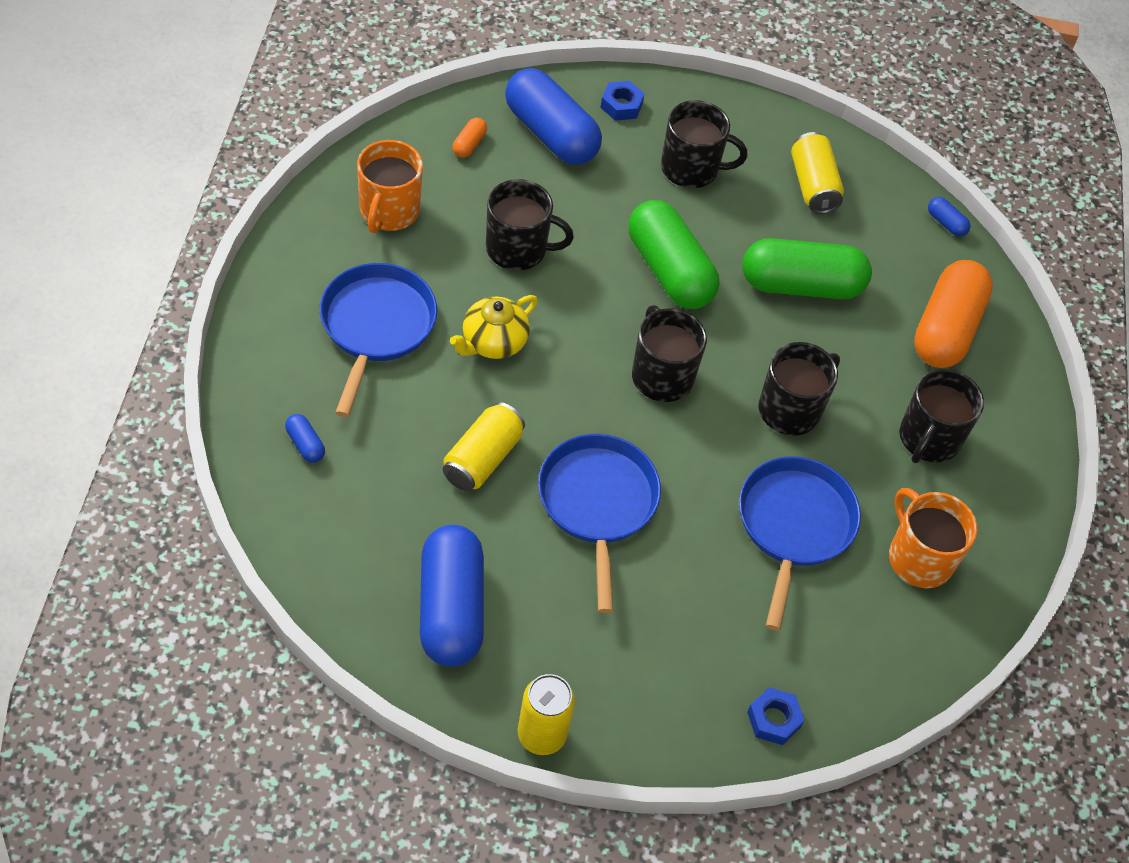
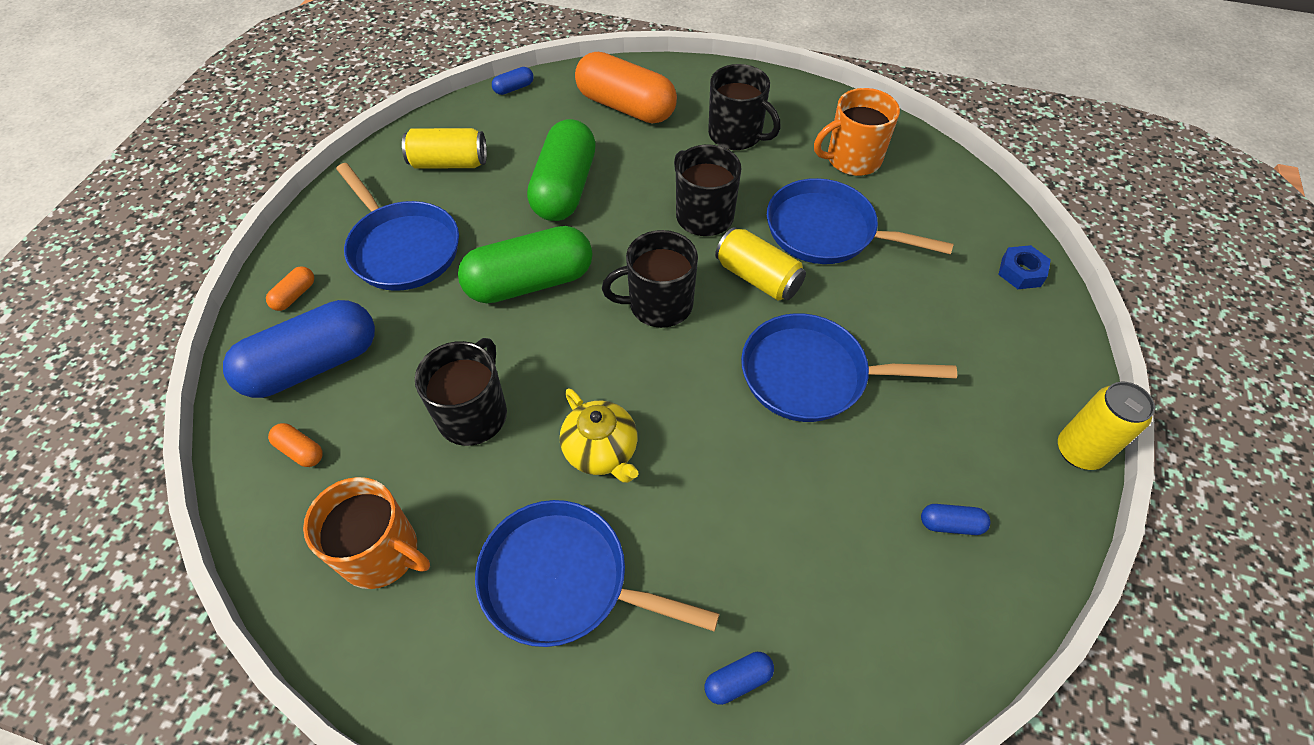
camera: 75 degrees left, 0 degrees up
blue capsule [420,525,484,667] -> blue capsule [921,504,991,535], size x0.41
yellow can [443,402,525,491] -> yellow can moved to [715,227,806,301]
blue nut [600,81,645,121] -> orange capsule [266,266,314,311]
black mug [661,100,747,188] -> blue pan [336,163,459,291]

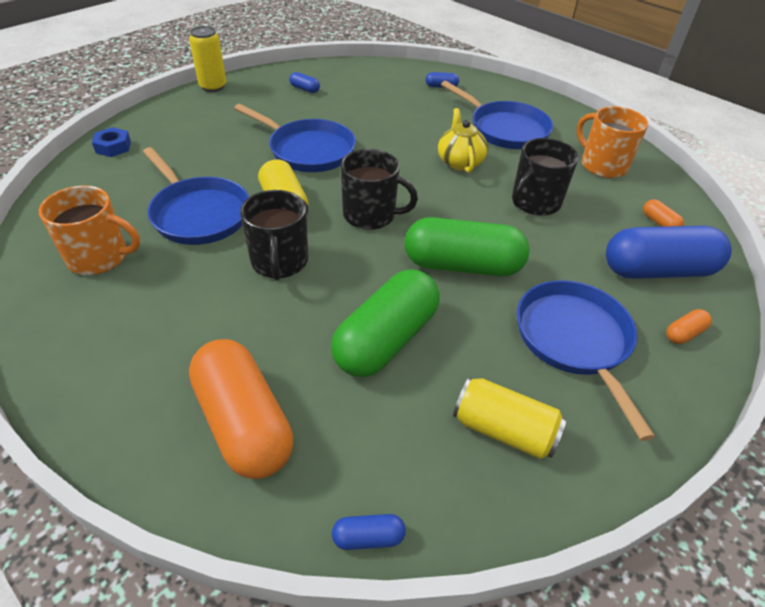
camera: 155 degrees left, 10 degrees down
black mug [708,64,781,150] -> none

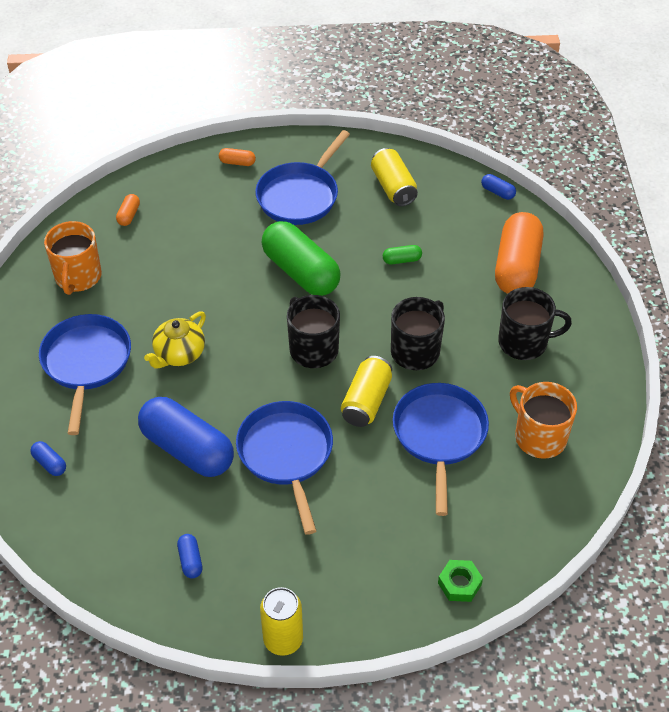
camera: 135 degrees left, 5 degrees up
blue nut [92,127,131,157] -> green nut [438,560,483,602]
green capsule [331,269,440,377] -> green capsule [383,245,422,264], size x0.41
black mug [512,138,578,216] -> black mug moved to [498,287,572,360]
blue capsule [606,226,732,279] -> blue capsule moved to [138,397,234,477]

